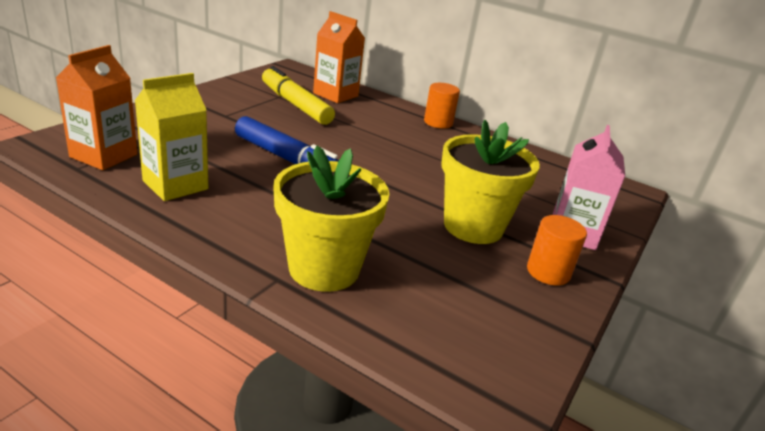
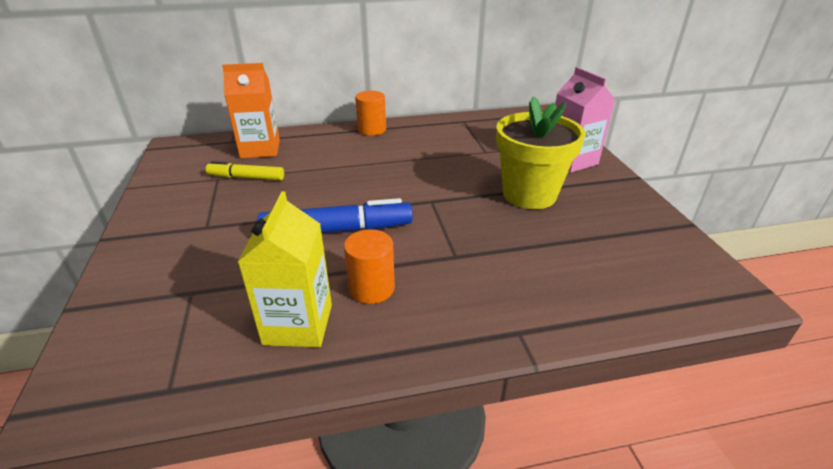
camera: 40 degrees left, 5 degrees up
orange carton [56,45,137,170] -> none
yellow marker [262,66,335,125] -> yellow marker [206,161,284,180], size x0.61
yellow flower pot [273,146,390,292] -> none
orange cylinder [527,215,587,285] -> orange cylinder moved to [344,229,395,304]

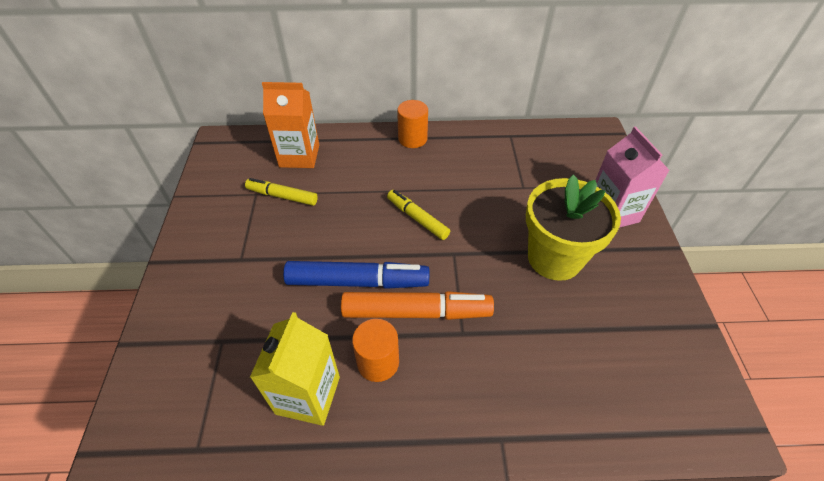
camera: 10 degrees right, 15 degrees up
none -> orange marker [341,291,494,320]
none -> yellow marker [387,190,450,240]

